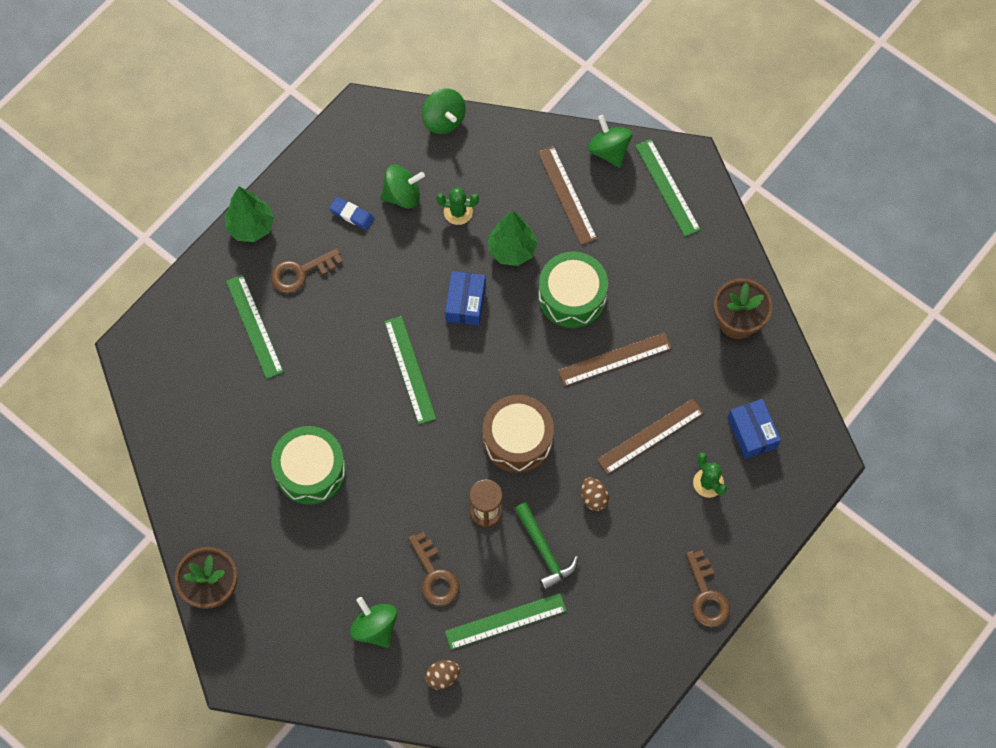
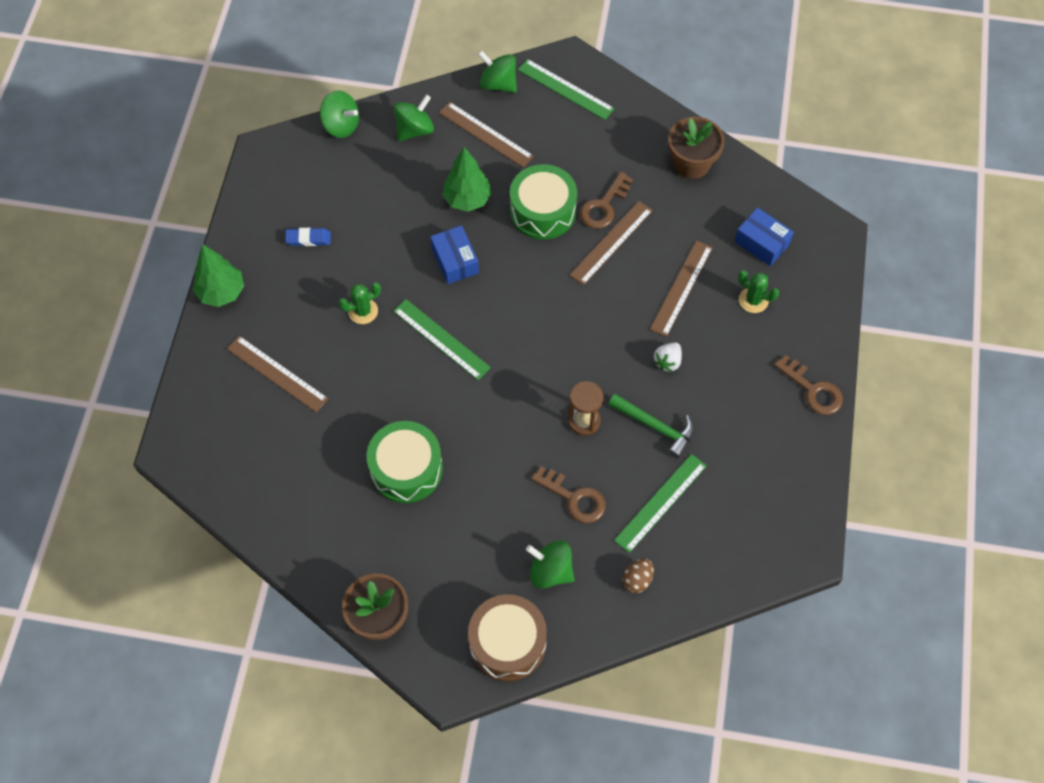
camera: 30 degrees left, 5 degrees down
green ruler [226,275,284,379] -> brown ruler [227,336,329,412]
brown key [271,248,343,293] -> brown key moved to [580,172,633,229]
green spinning top [380,165,425,209] -> green spinning top moved to [394,94,434,142]
green cactus [436,187,479,225] -> green cactus moved to [339,283,381,324]
brown drum [483,395,554,473] -> brown drum moved to [468,594,547,681]
brown egg [581,477,609,511] -> white strawberry [654,342,682,372]

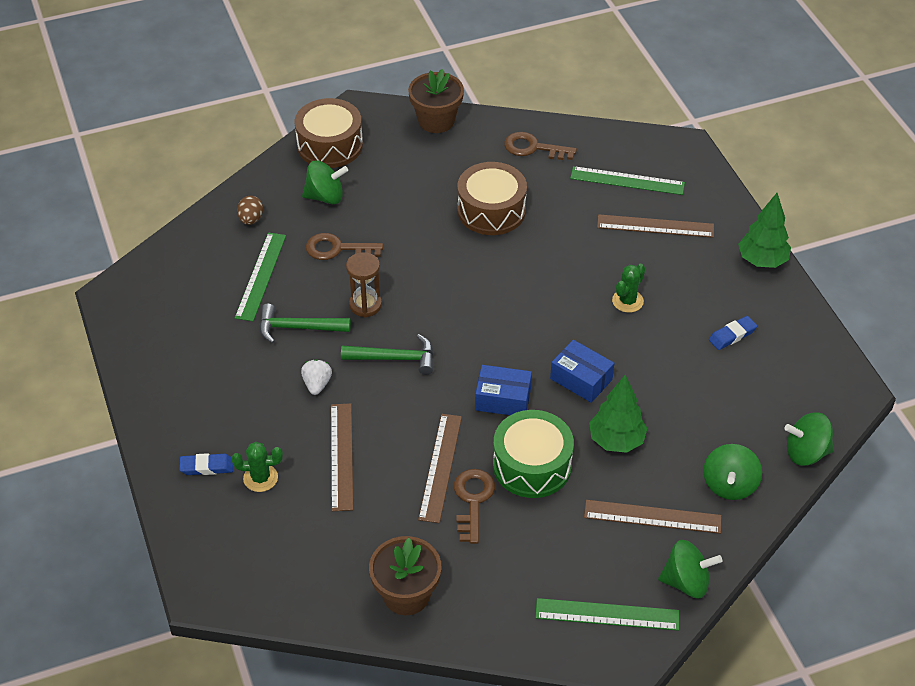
camera: 150 degrees right, 15 degrees down
green drum [367,421,443,503] -> brown drum [458,162,527,235]
green ruler [393,299,491,380] -> green ruler moved to [570,166,685,195]
blue box [734,208,794,266] -> blue box moved to [475,365,532,415]
brown key [774,355,843,415] -> brown key moved to [504,132,577,160]
none -> blue eraser [179,453,233,475]
none -> green hammer [341,334,434,375]

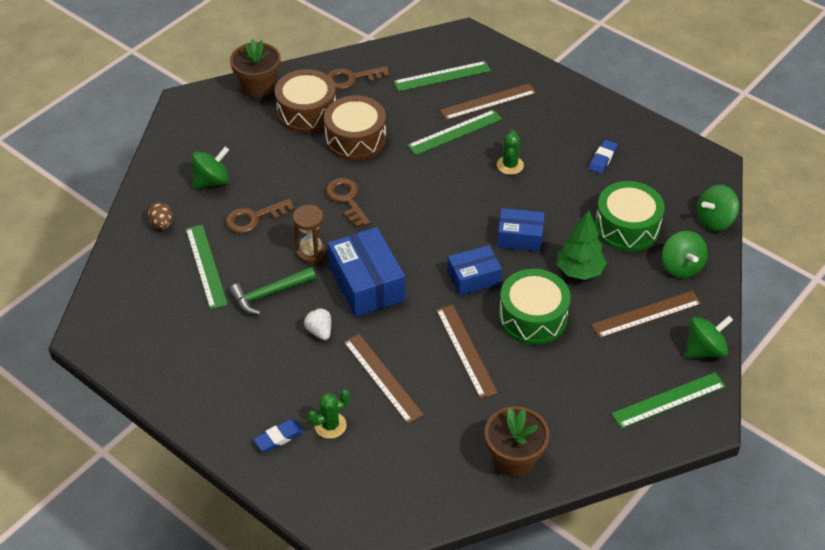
camera: 30 degrees left, 0 degrees up
brown drum [295,98,363,168] -> brown drum moved to [275,69,336,133]
green hammer [341,334,434,375] -> blue box [328,227,405,317]
brown key [454,469,495,544] -> brown key moved to [326,178,370,228]
green tree [738,193,791,268] -> none
none -> green ruler [407,110,502,155]
none -> green drum [595,181,665,252]

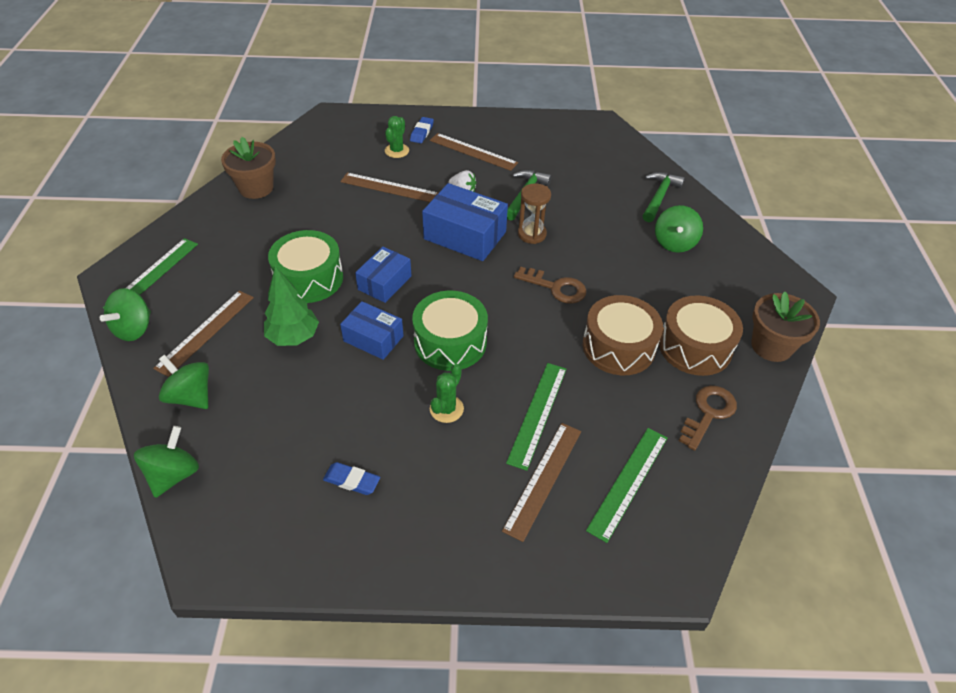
camera: 140 degrees right, 0 degrees up
brown egg [148,202,173,229] -> green hammer [643,172,685,222]
green ruler [186,225,228,309] -> none
brown key [225,198,295,234] -> none
brown ruler [436,305,498,398] -> brown ruler moved to [430,133,518,171]
green cactus [497,130,524,175] -> green cactus turned 60 degrees clockwise [430,364,464,423]
blue box [497,208,545,252] -> blue box turned 60 degrees clockwise [340,301,404,360]
blue eraser [589,140,618,174] -> blue eraser turned 60 degrees counterclockwise [323,462,380,495]
green drum [595,181,665,252] -> green drum moved to [412,291,488,371]

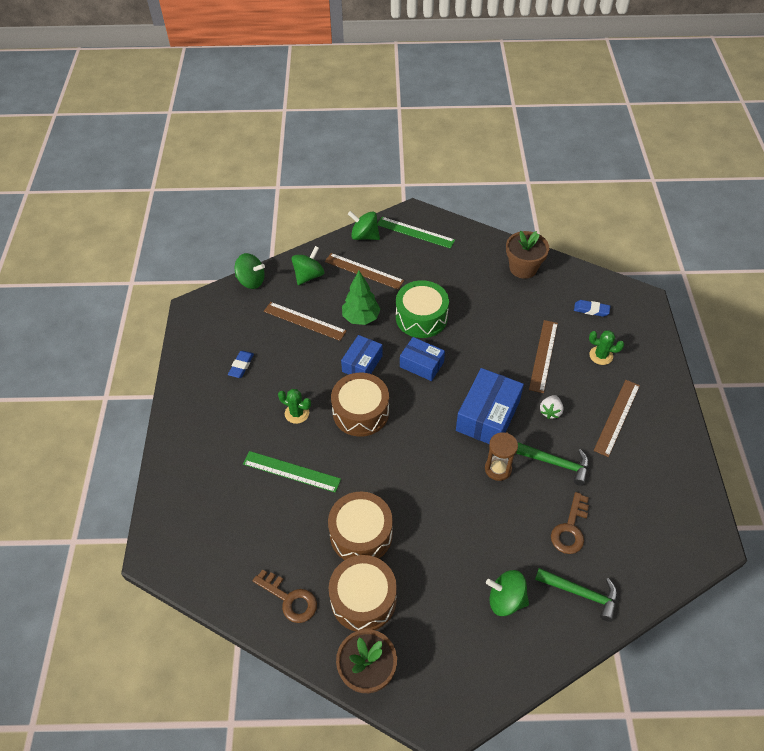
camera: 90 degrees right, 5 degrees up
blue eraser [410,117,434,143] -> blue eraser moved to [574,300,610,317]
green drum [412,291,488,371] -> brown drum [331,373,389,437]
brown ruler [502,423,581,542] -> brown ruler moved to [264,302,347,341]
brown key [514,267,586,304] -> brown key moved to [551,492,589,554]
green ruler [586,428,667,543] -> none

